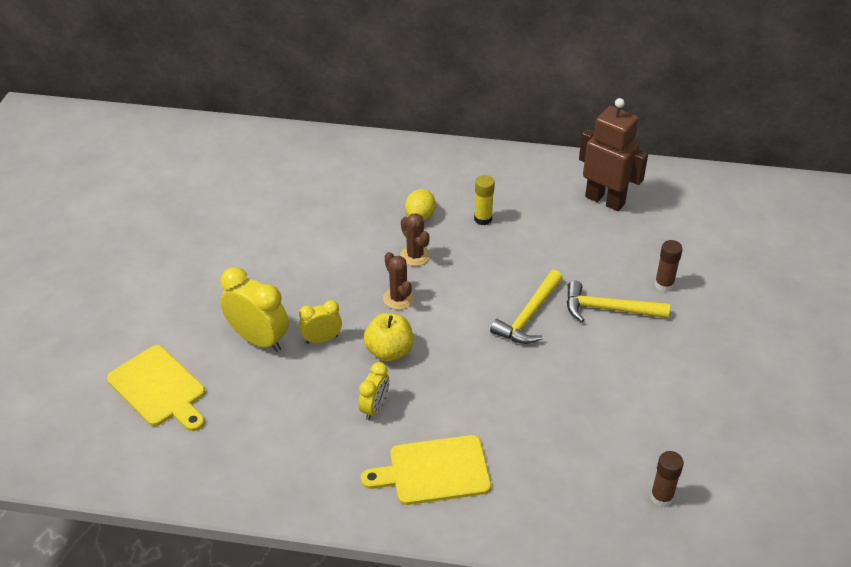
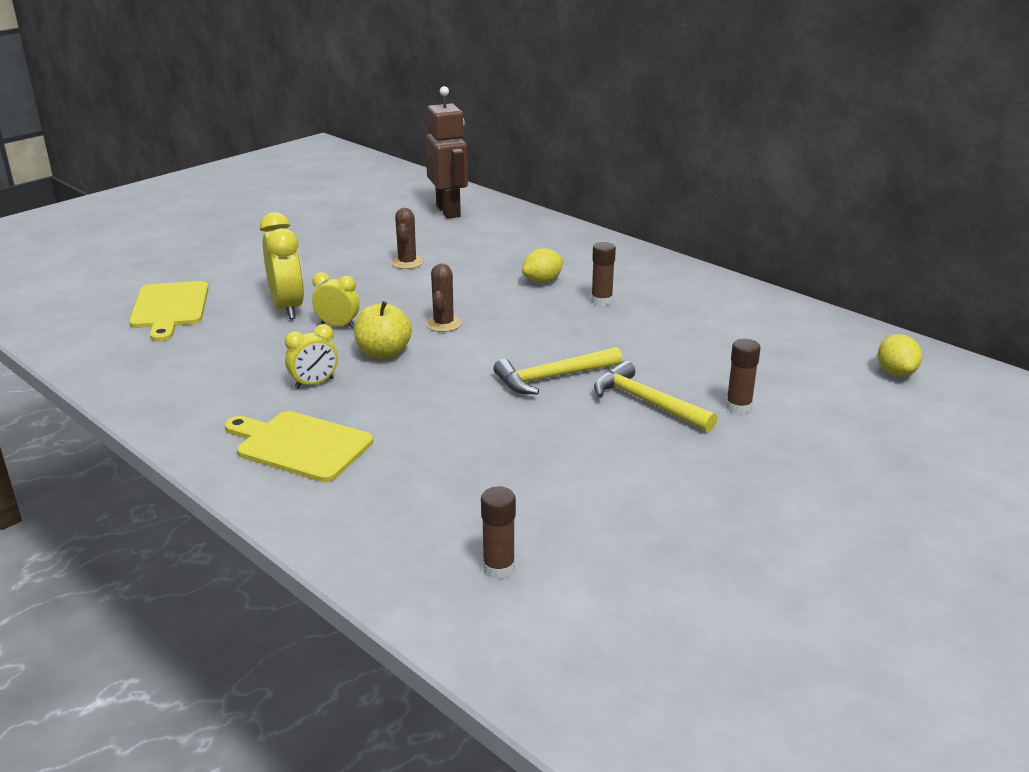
camera: 35 degrees right, 15 degrees down
brown cactus [400,213,430,266] -> brown cactus moved to [391,208,423,269]
yellow glue stick [474,175,495,225] -> brown glue stick [591,242,616,306]
brown robot [579,98,648,211] -> brown robot moved to [425,86,468,219]
none -> yellow lemon [878,334,922,377]

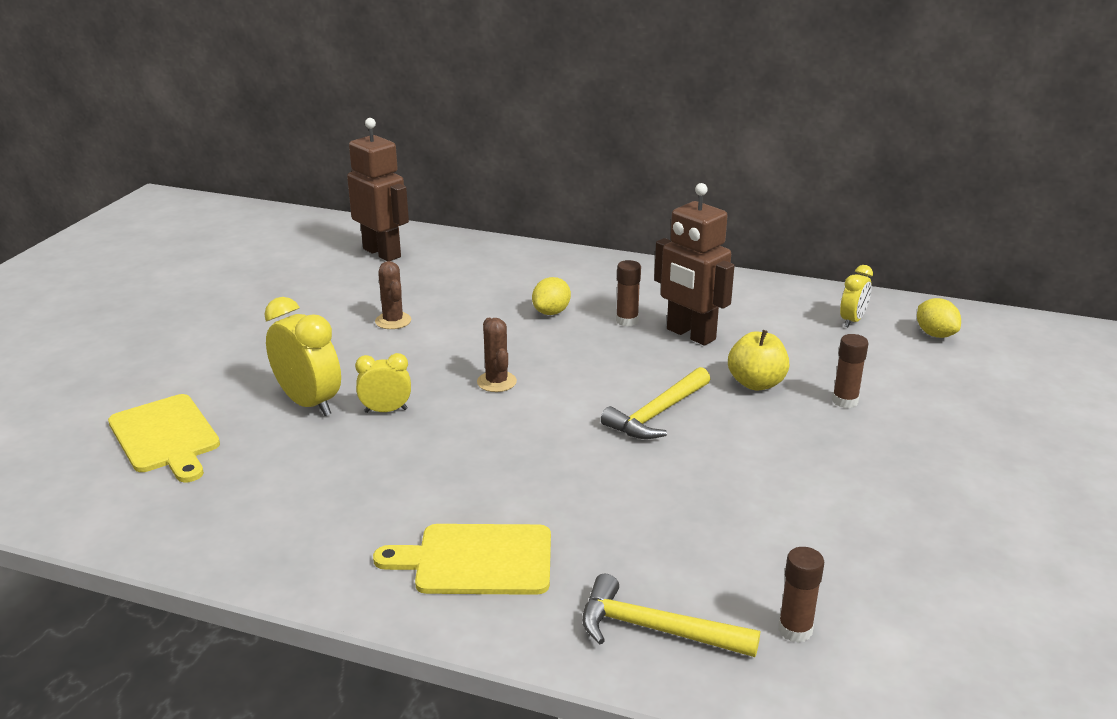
camera: 25 degrees left, 0 degrees up
yellow clock [285,324,338,389] -> yellow clock moved to [840,265,873,327]
yellow apple [354,301,412,359] -> yellow apple moved to [728,330,789,391]
yellow hammer [594,361,717,432] -> yellow hammer moved to [582,574,760,657]
none -> brown robot [654,183,734,346]

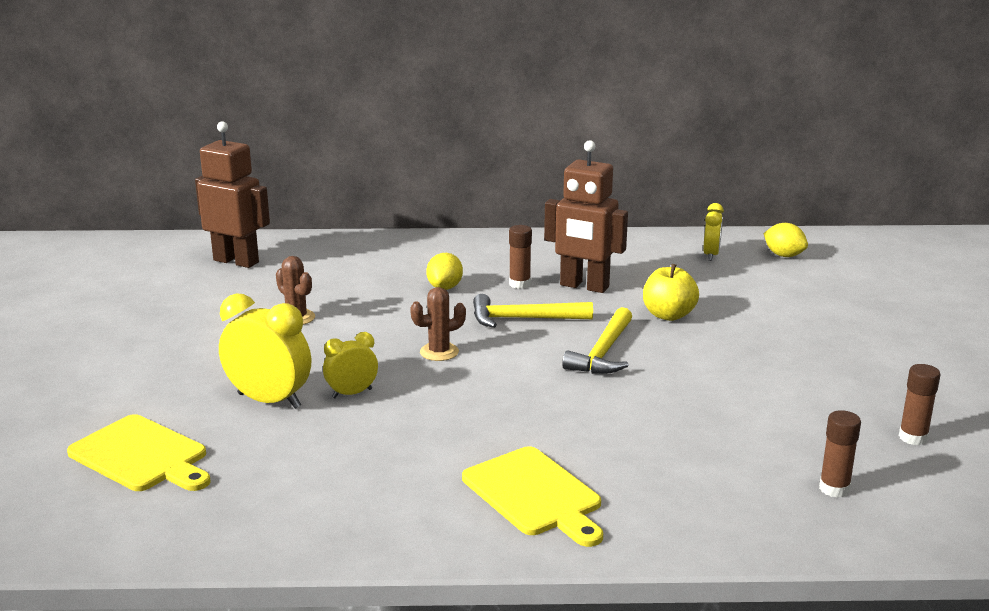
camera: 20 degrees left, 5 degrees down
yellow cutting board [373,524,551,595] -> yellow cutting board turned 105 degrees counterclockwise [462,446,603,547]
brown cactus [477,318,517,392] -> brown cactus turned 75 degrees counterclockwise [410,287,466,361]
yellow hammer [582,574,760,657] -> yellow hammer moved to [473,294,593,328]
brown glue stick [832,334,869,408] -> brown glue stick moved to [899,364,940,445]

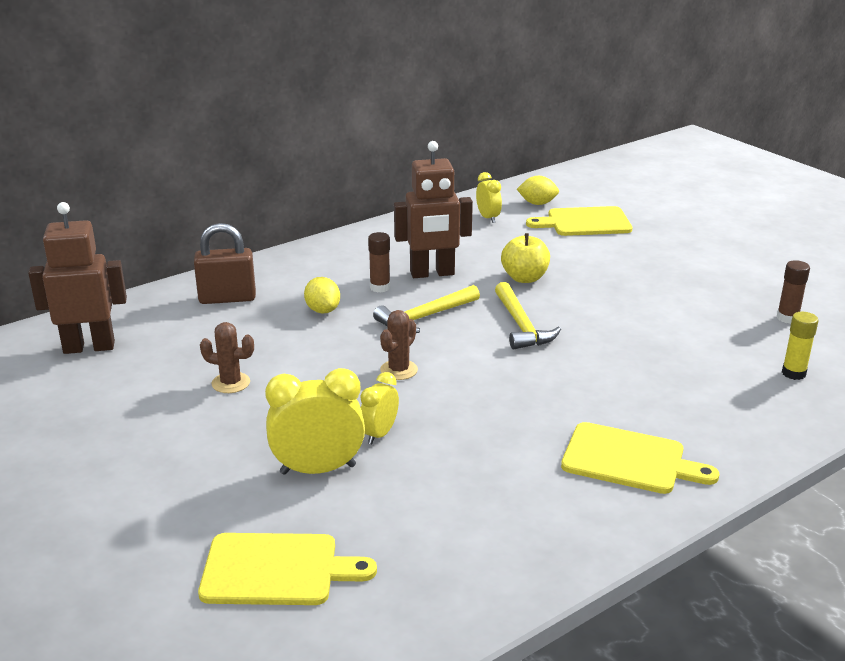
camera: 35 degrees left, 5 degrees up
brown glue stick [819,410,861,498] -> yellow glue stick [782,312,819,380]
none -> brown padlock [194,223,256,304]
none -> yellow cutting board [526,206,633,236]

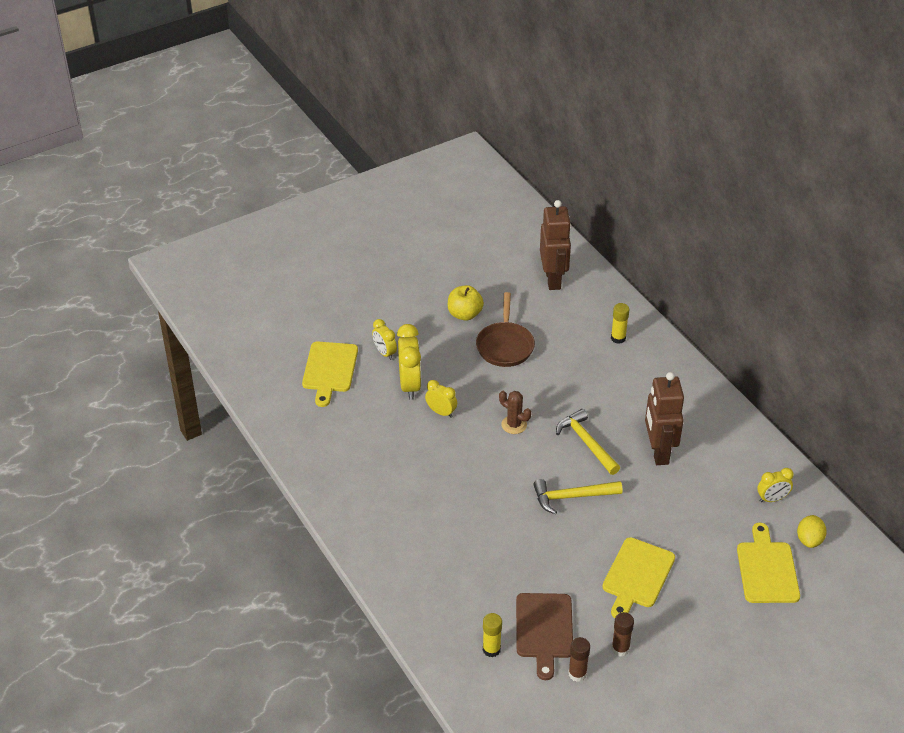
camera: 95 degrees right, 15 degrees up
brown padlock [194,223,256,304] -> yellow glue stick [611,303,629,344]
brown cactus [200,322,254,393] -> brown pan [476,292,535,367]
yellow lemon [304,277,340,313] -> none
brown glue stick [368,232,390,292] -> brown glue stick moved to [612,612,634,657]
yellow apple [501,233,550,283] -> yellow apple moved to [448,285,484,321]
yellow cutting board [561,422,719,494] -> yellow cutting board moved to [602,537,675,618]
none -> yellow clock [372,319,397,360]
none -> brown cutting board [516,593,573,680]

